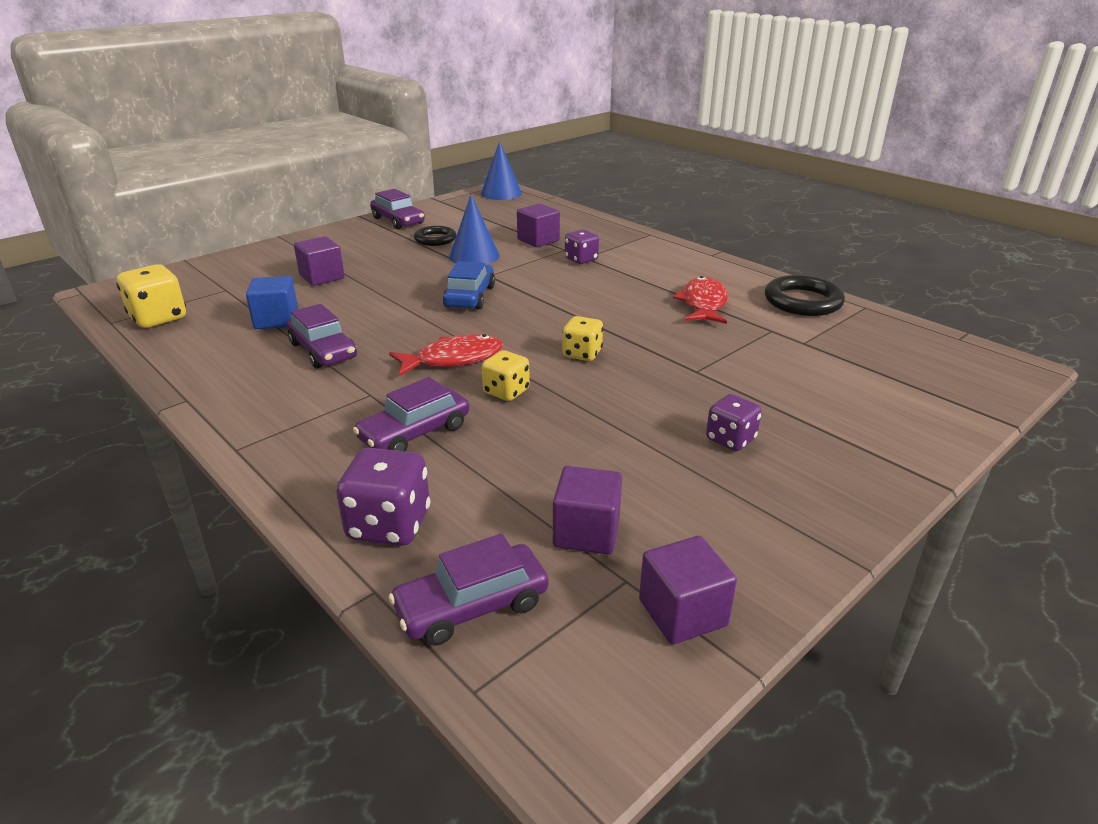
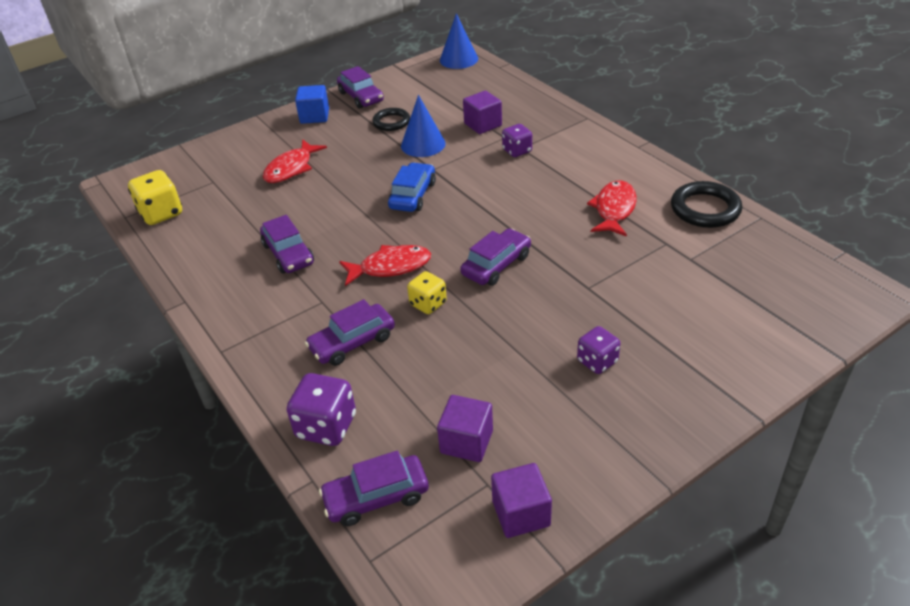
camera: 10 degrees right, 10 degrees up
blue cube [246,276,299,329] -> blue cube moved to [295,85,329,124]
purple cube [294,236,345,286] -> red fish [263,139,327,183]
yellow dice [562,316,604,361] -> purple car [460,228,531,286]

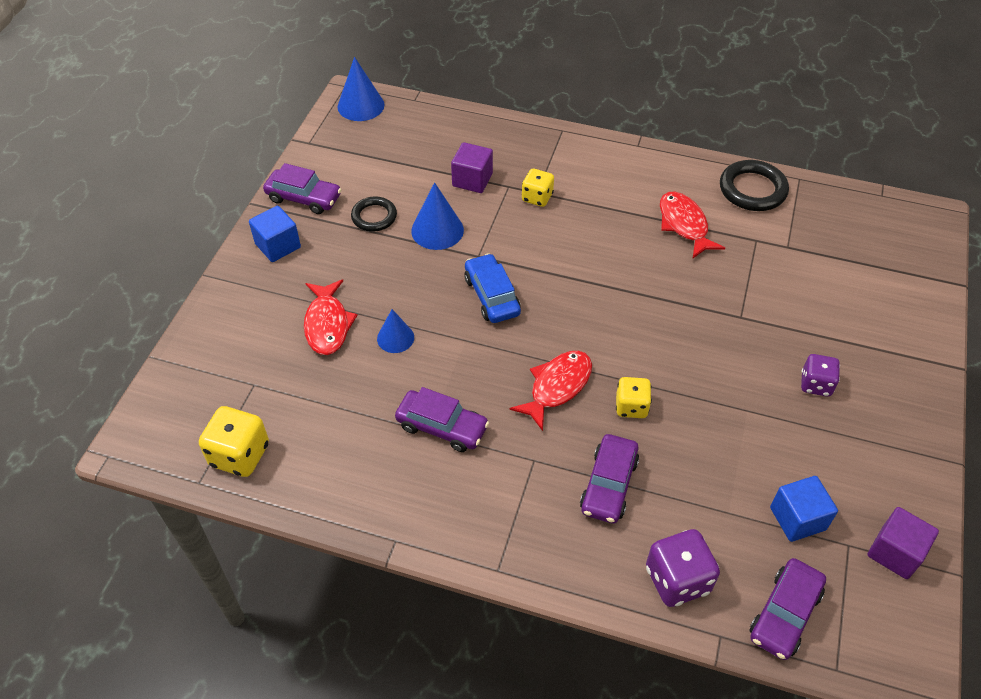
camera: 40 degrees left, 10 degrees up
purple cube [437,395,493,462] -> blue cube [770,476,838,542]
purple car [460,228,531,286] -> none
purple dice [502,124,532,157] -> yellow dice [522,169,554,207]
none -> blue cone [377,309,414,353]

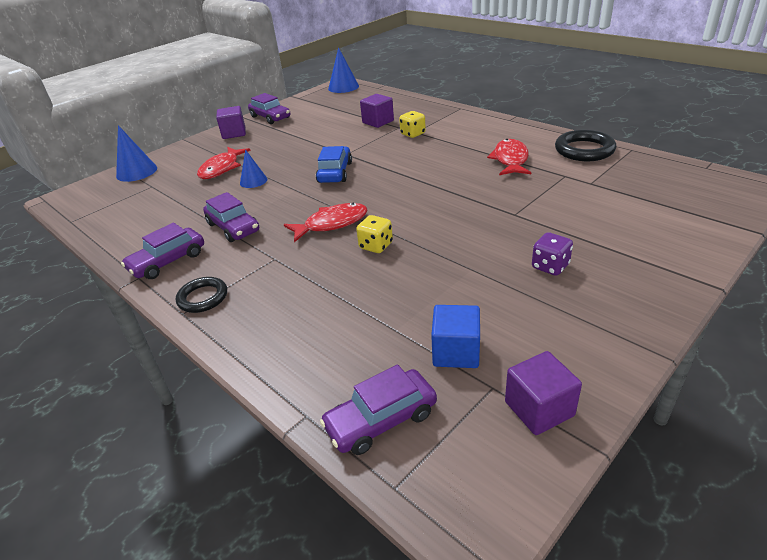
camera: 30 degrees right, 15 degrees down
yellow dice [199,406,269,477] -> none
blue cube [249,206,301,262] -> purple cube [216,106,246,139]
black ring [351,196,397,232] -> black ring moved to [176,277,227,313]
blue cone [411,182,464,250] -> blue cone moved to [116,125,157,182]
purple car [580,434,639,524] -> purple car moved to [121,222,204,279]
purple dice [646,529,720,607] -> none

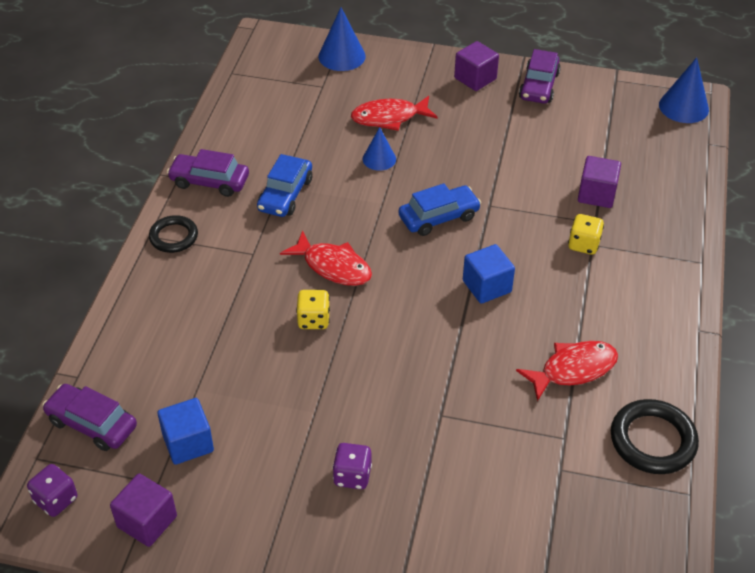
camera: 55 degrees right, 10 degrees up
purple car [203,192,259,242] -> blue car [257,154,312,217]
none -> purple dice [27,464,77,517]
none -> blue cube [463,244,515,304]

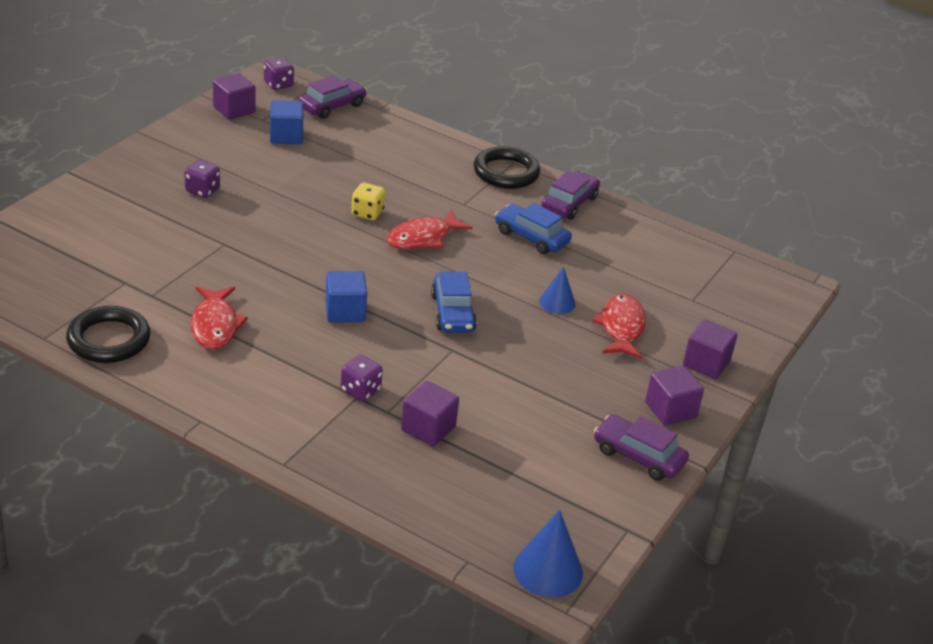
camera: 105 degrees right, 10 degrees down
black ring [149,215,198,253] -> black ring [473,146,540,189], size x1.53
blue cone [318,7,366,71] -> none
yellow dice [568,214,604,255] -> purple dice [341,355,383,401]
none -> purple cube [683,319,738,379]

